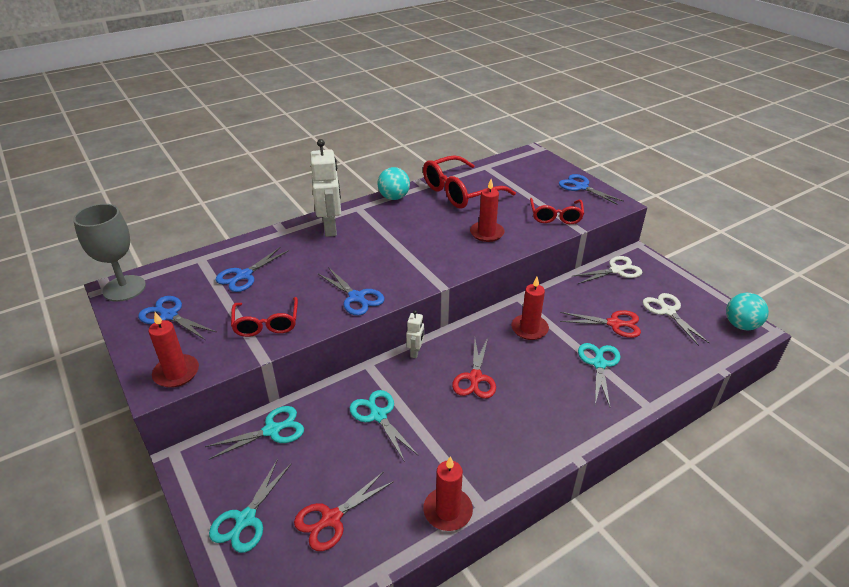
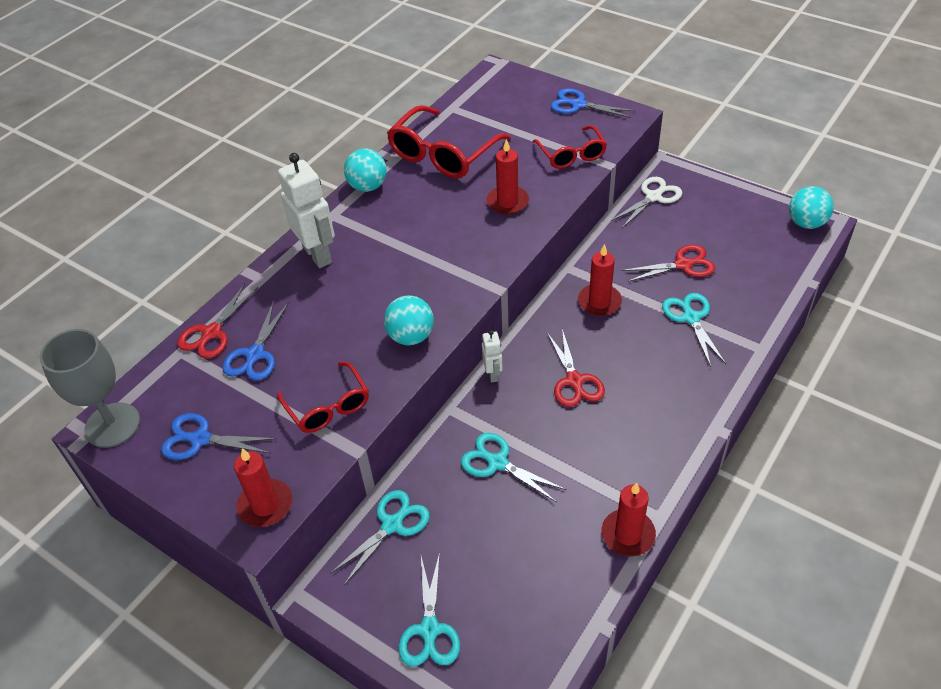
camera: 20 degrees left, 10 degrees up
red scissors [294,471,394,551] -> red scissors moved to [177,284,258,359]
blue scissors [318,267,384,315] -> turquoise ball [384,295,434,345]
white scissors [643,293,709,346] -> none

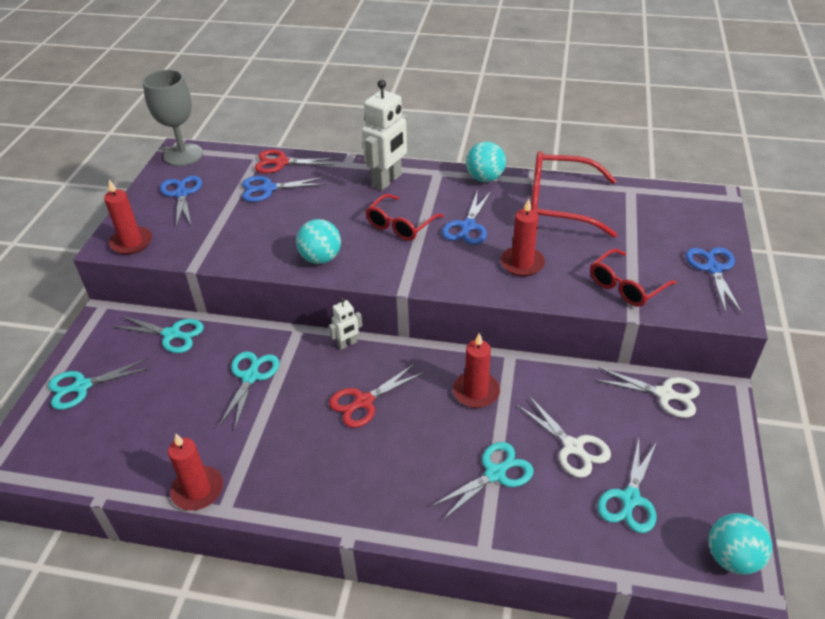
camera: 65 degrees right, 5 degrees down
red glasses [277,362,369,433] -> red glasses moved to [365,194,444,241]
red scissors [622,245,715,282] -> white scissors [517,396,611,478]
none -> blue scissors [442,190,491,245]
none -> turquoise scissors [597,438,657,533]

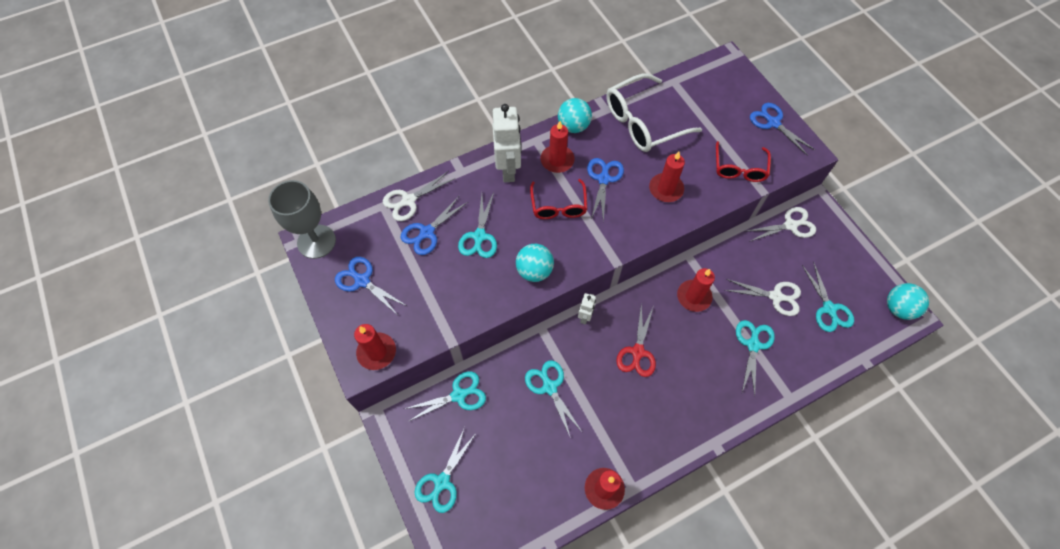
camera: 40 degrees left, 20 degrees up
red scissors [255,149,337,173] -> white scissors [383,171,455,221]
blue scissors [442,190,491,245] -> blue scissors turned 150 degrees counterclockwise [587,158,624,222]
red glasses [531,151,617,238] -> white glasses [606,74,702,152]
none -> turquoise scissors [458,193,497,258]
none -> red candle [541,121,575,173]

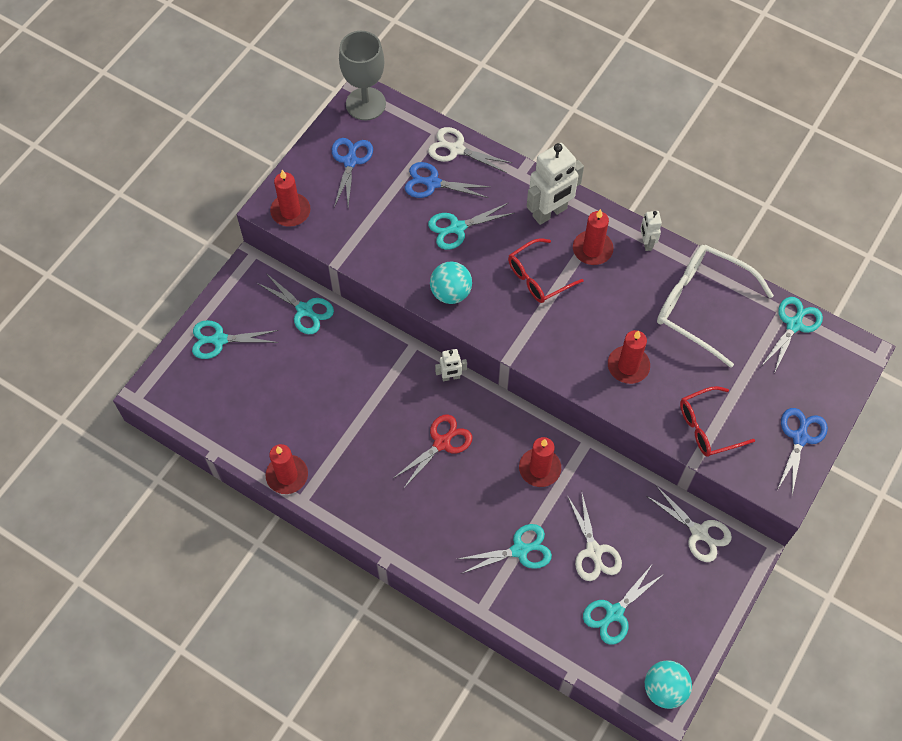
camera: 60 degrees right, 0 degrees up
turquoise scissors [525,360,583,438] -> turquoise scissors moved to [762,297,823,374]
turquoise ball [558,98,592,133] -> white robot [640,211,662,251]
blue scissors [587,158,624,222] -> none
red scissors [616,304,656,377] -> red scissors turned 150 degrees clockwise [394,414,472,489]

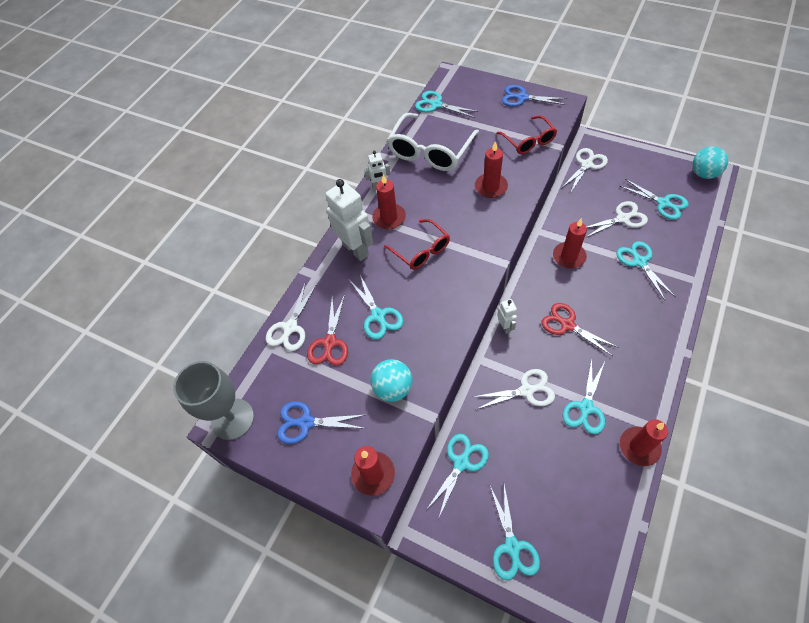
camera: 90 degrees left, 5 degrees down
blue scissors [405,162,490,198] -> red scissors [307,295,348,366]
turquoise ball [430,262,472,304] -> turquoise ball moved to [371,359,412,402]
none -> white scissors [473,369,555,409]
none -> turquoise scissors [563,358,605,434]

